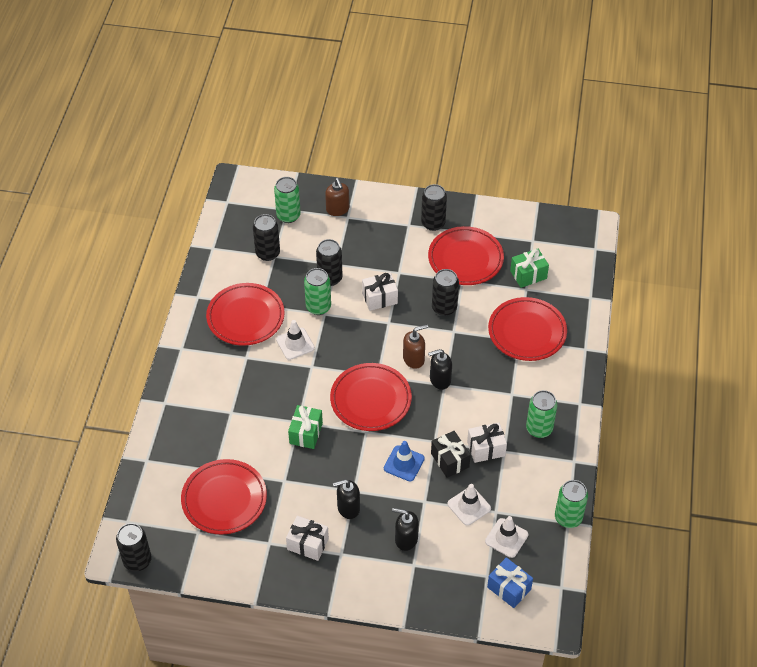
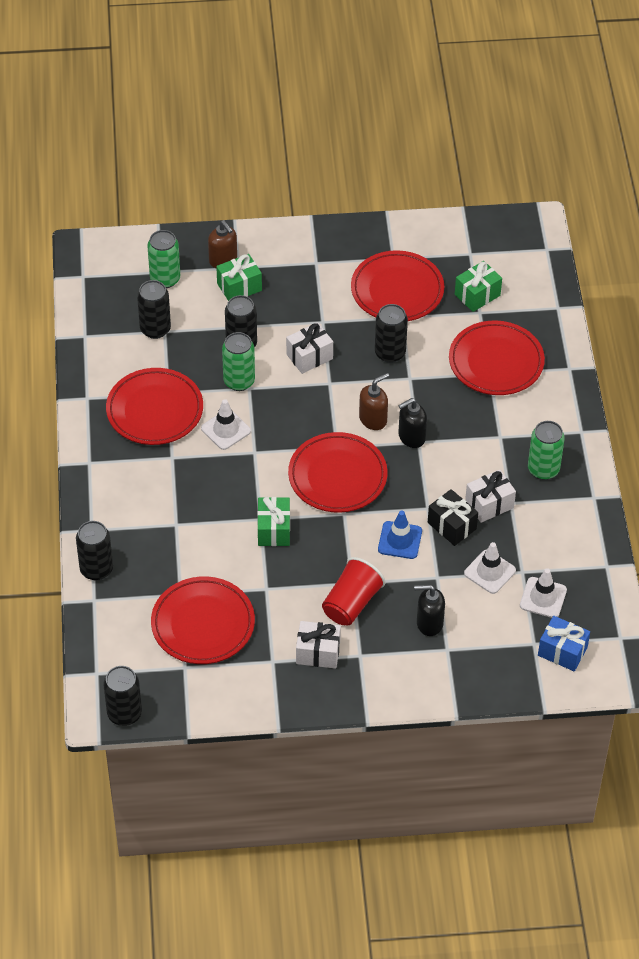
camera: 15 degrees left, 0 degrees up
black soap dispenser [333,479,360,519] -> red cup [322,557,385,625]
black can [421,184,447,231] -> black can moved to [76,521,113,581]
green can [555,480,588,528] -> none
none -> green gift [216,254,262,301]

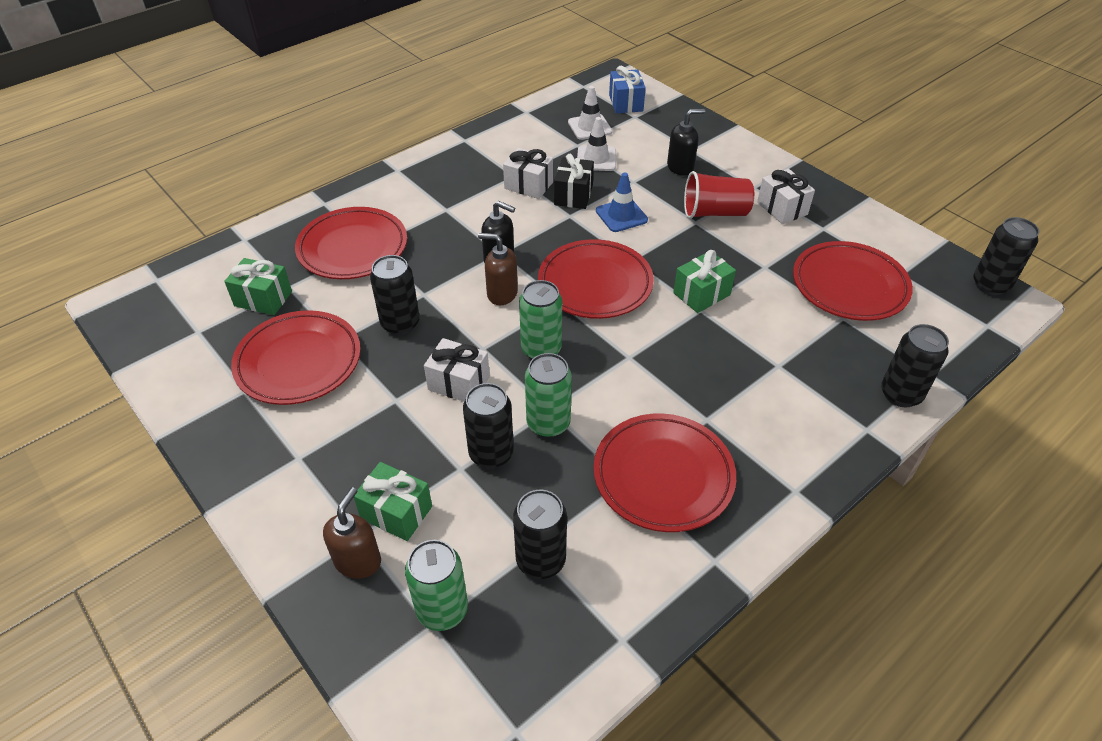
camera: 125 degrees left, 5 degrees down
white traffic cone [201,399,251,450] -> none
black soap dispenser [414,585,445,636] -> black soap dispenser turned 75 degrees counterclockwise [667,109,705,176]
green can [528,421,565,480] -> green can moved to [519,280,562,359]

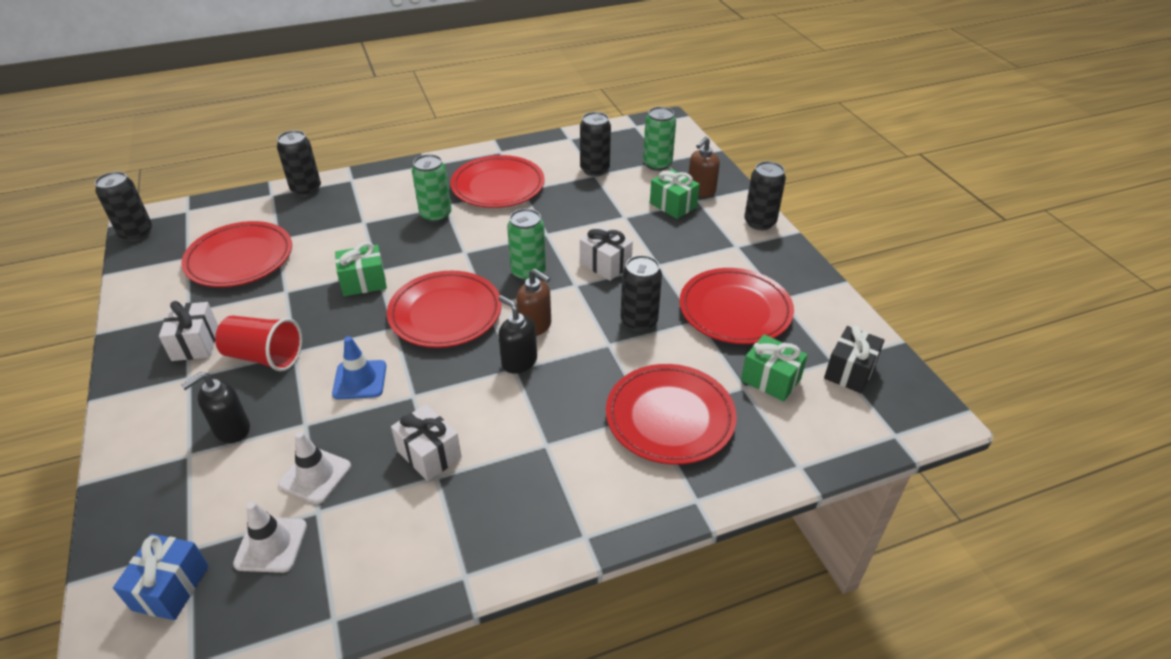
camera: 160 degrees left, 5 degrees down
black can [463,383,514,469] -> black can moved to [744,161,786,230]
green can [525,353,572,438] -> green can moved to [412,154,452,223]
black gift [554,154,594,209] -> black gift moved to [824,325,885,393]
black soap dispenser [667,109,705,176] -> black soap dispenser turned 45 degrees counterclockwise [181,372,250,443]

